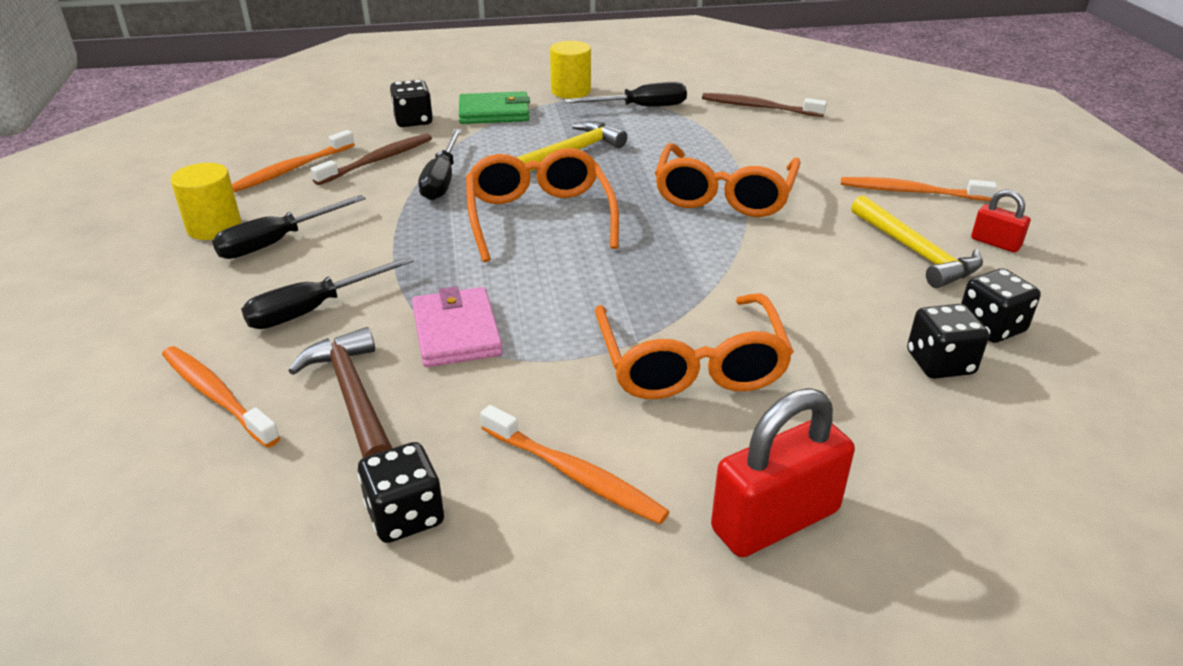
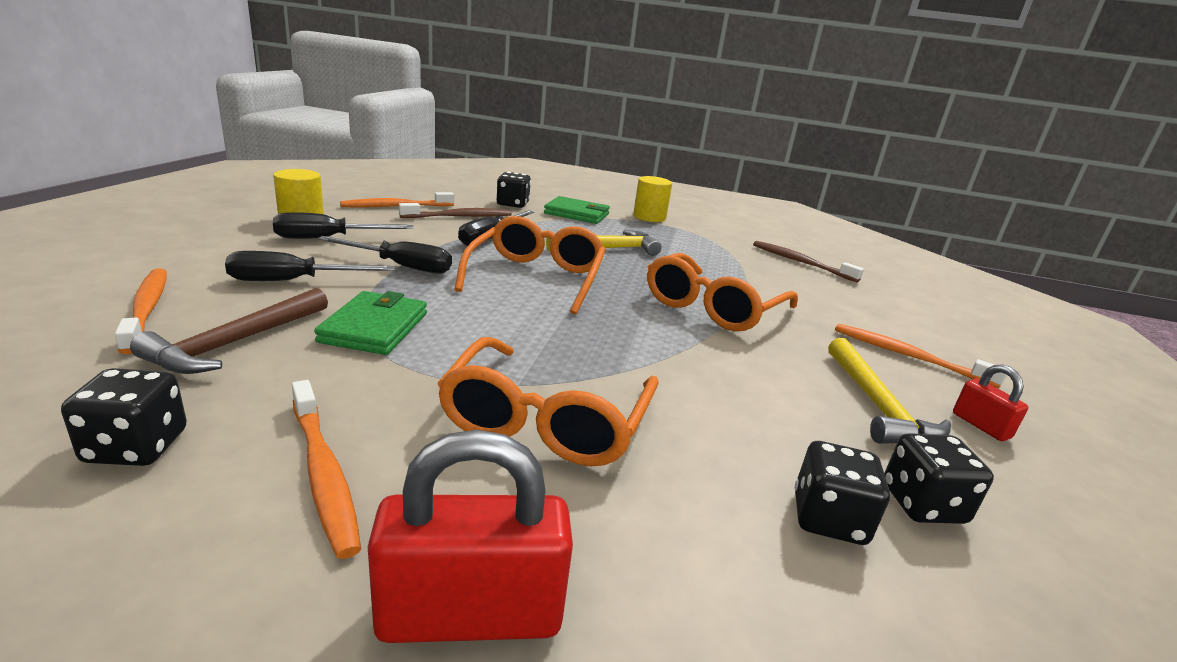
camera: 20 degrees right, 10 degrees down
brown hammer [289,327,392,458] -> brown hammer turned 150 degrees counterclockwise [130,288,328,374]
pink wallet [412,286,503,367] -> green wallet [314,291,427,355]
black screwdriver [565,82,687,107] -> black screwdriver moved to [318,236,452,274]

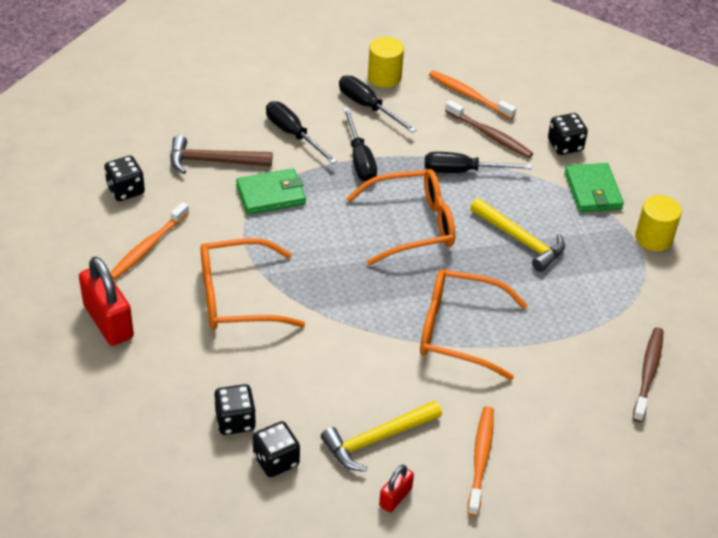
camera: 65 degrees right, 20 degrees up
orange toothbrush [115,268,167,354] -> none

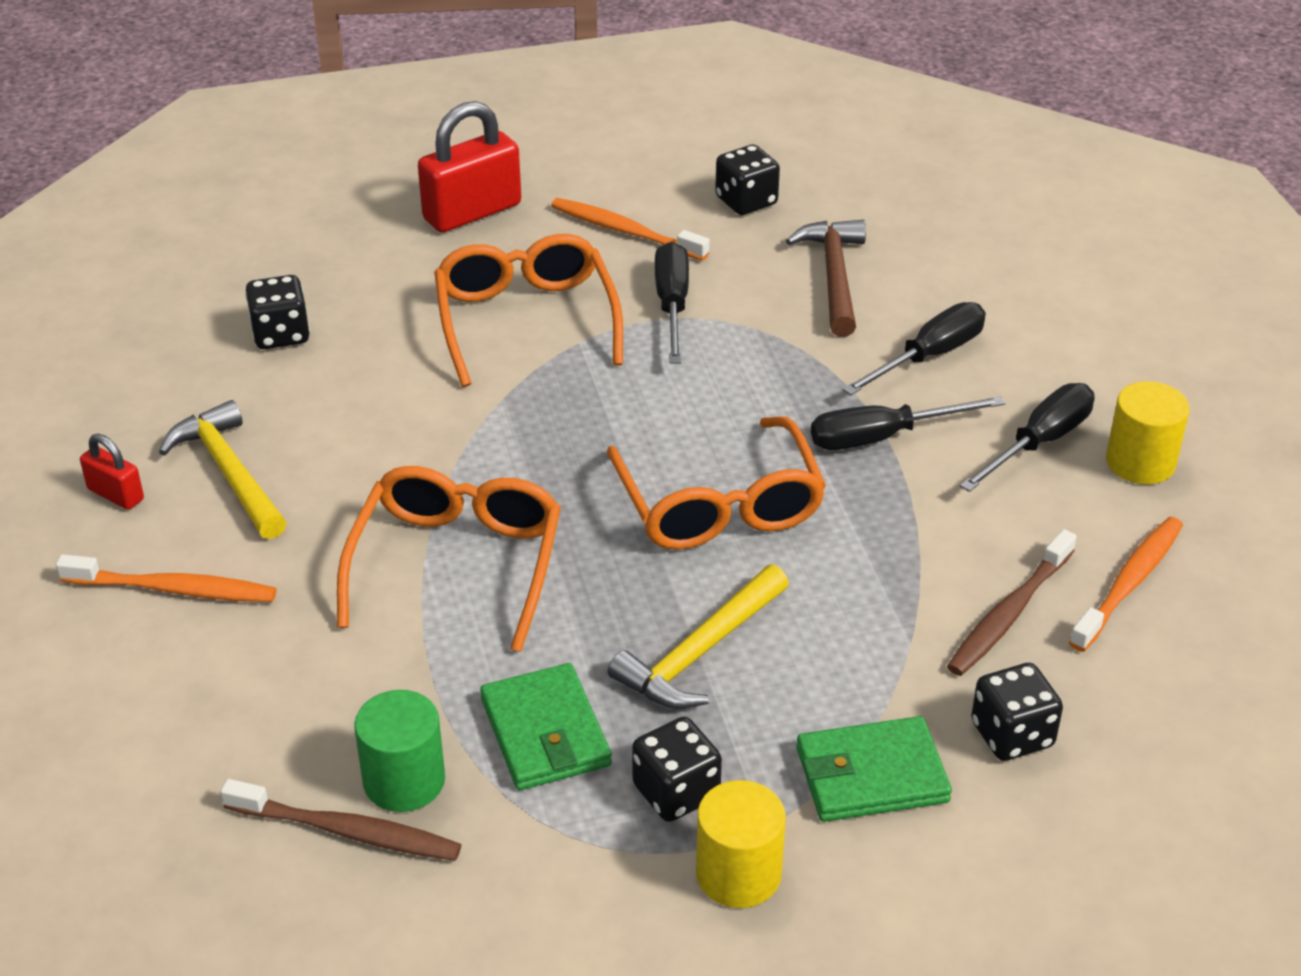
camera: 90 degrees right, 5 degrees down
green wallet [236,168,306,215] -> green wallet moved to [480,663,612,790]
black dice [253,421,300,477] -> black dice moved to [632,717,722,822]
black screwdriver [425,152,532,173] -> black screwdriver moved to [655,242,689,364]
none -> green cylinder [354,690,445,812]

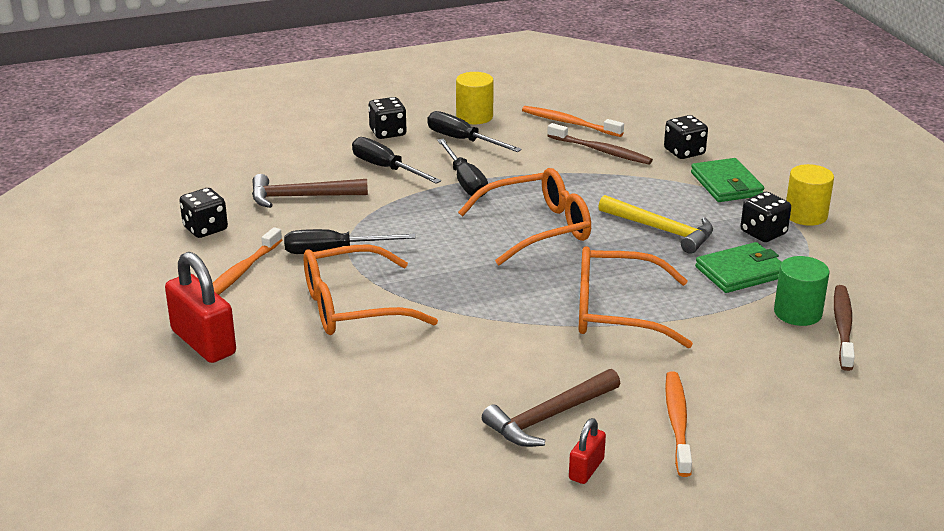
camera: 95 degrees left, 10 degrees down
yellow hammer [159,400,287,539] -> brown hammer [482,369,620,447]
black dice [245,275,310,349] -> black dice moved to [368,97,407,139]

